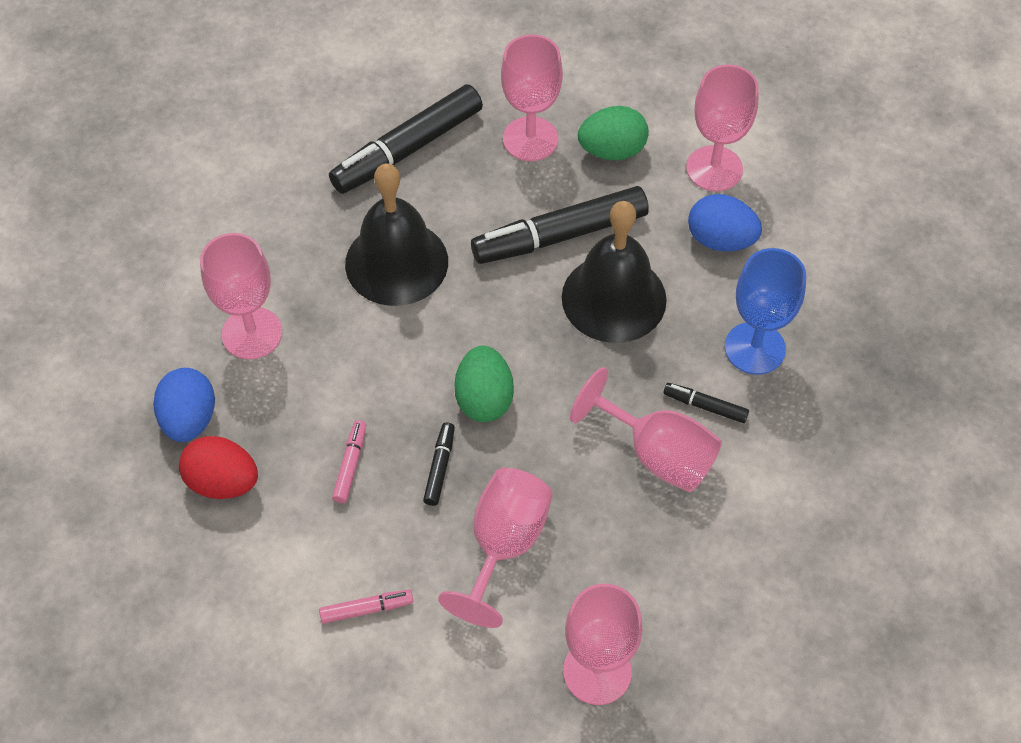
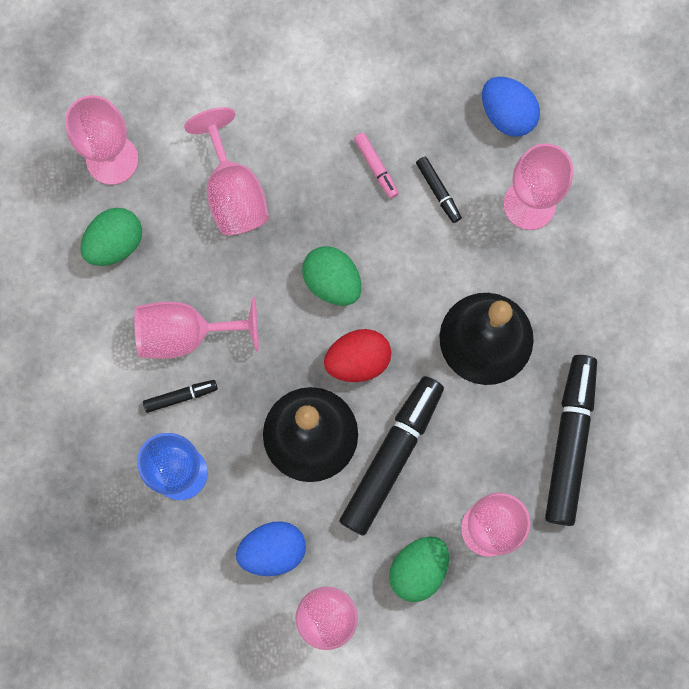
camera: 140 degrees right, 20 degrees up
red egg [179,436,258,499] -> red egg moved to [324,329,391,382]
pink marker [319,590,413,624] -> none
black marker [423,423,455,506] -> black marker moved to [416,157,462,223]
none -> green egg [80,208,142,266]

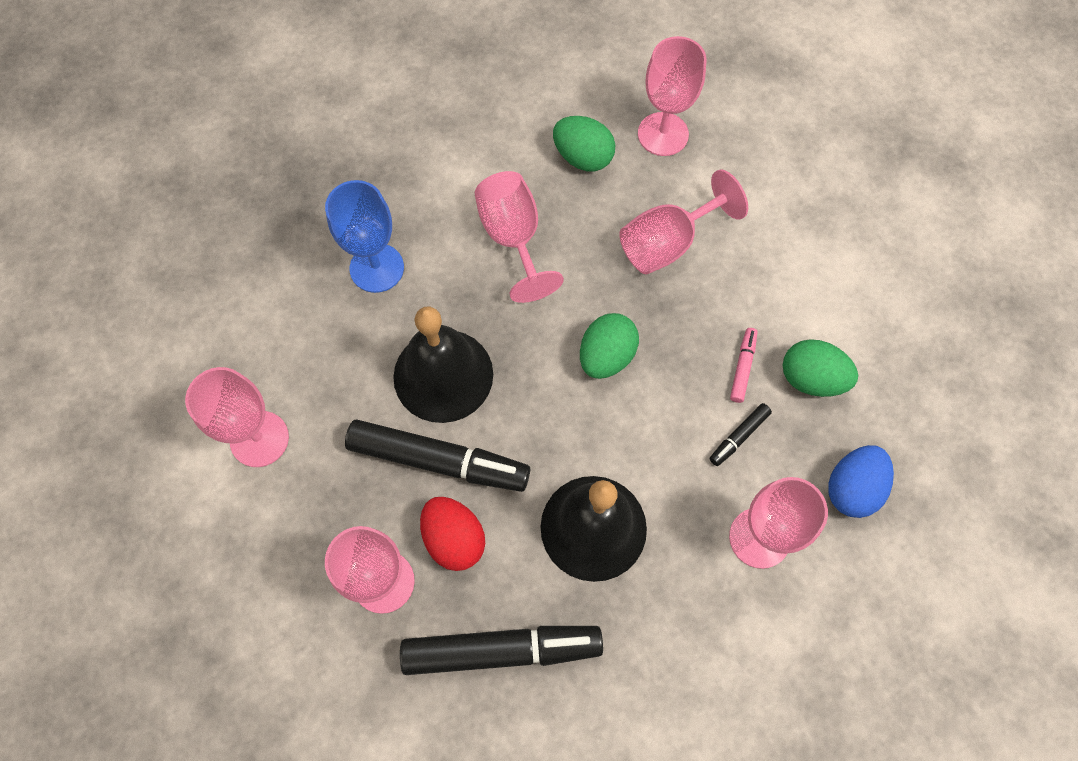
camera: 75 degrees right, 10 degrees down
black marker [143,380,218,413] -> none
blue egg [236,521,306,576] -> none
red egg [324,329,391,382] -> red egg moved to [420,497,485,571]
pink marker [354,132,399,199] -> pink marker turned 150 degrees clockwise [730,328,758,403]
green egg [389,536,449,602] -> green egg moved to [783,339,858,397]

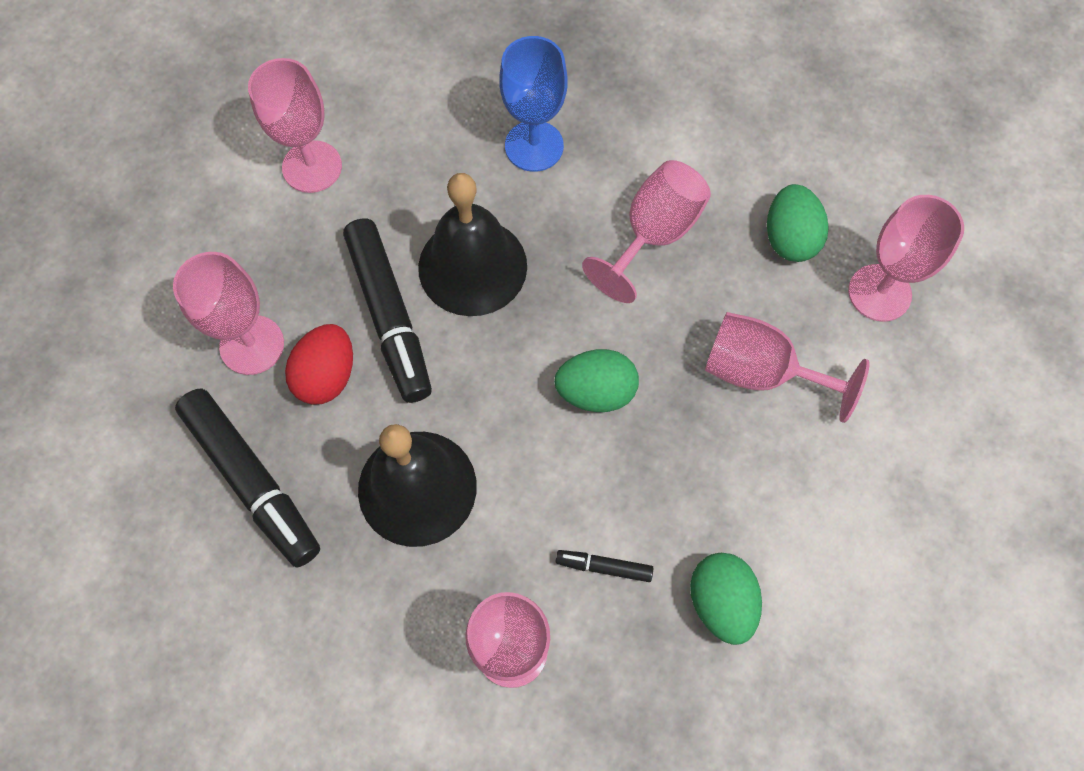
camera: 55 degrees right, 0 degrees up
pink marker [730,328,758,403] -> none
blue egg [828,445,894,518] -> none

